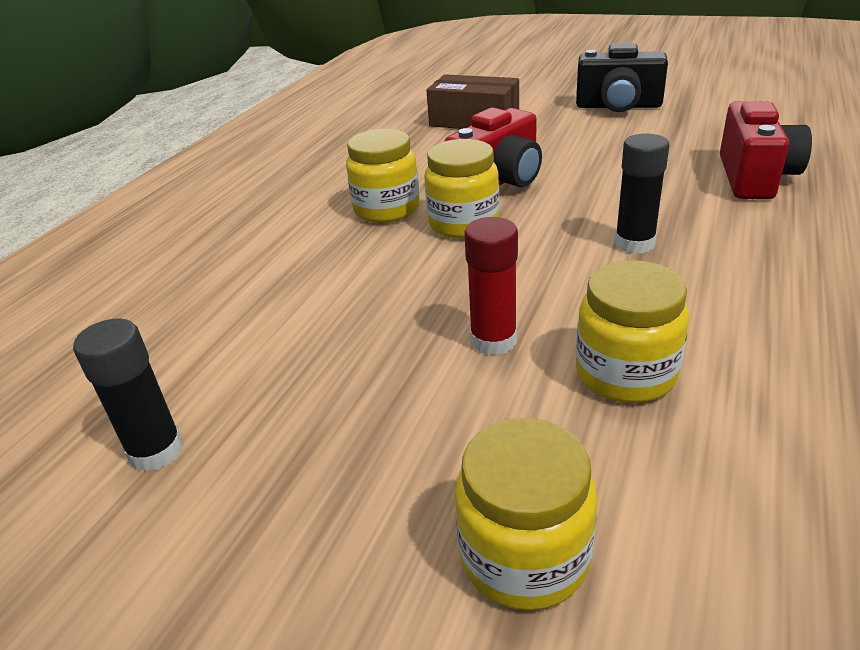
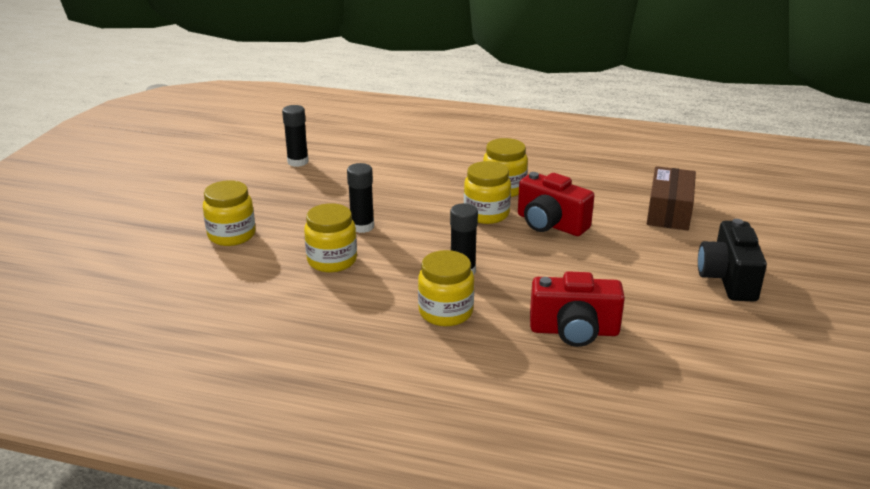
camera: 80 degrees right, 5 degrees down
red glue stick [464,217,518,355] -> black glue stick [347,163,374,233]
none -> yellow jar [418,250,474,326]

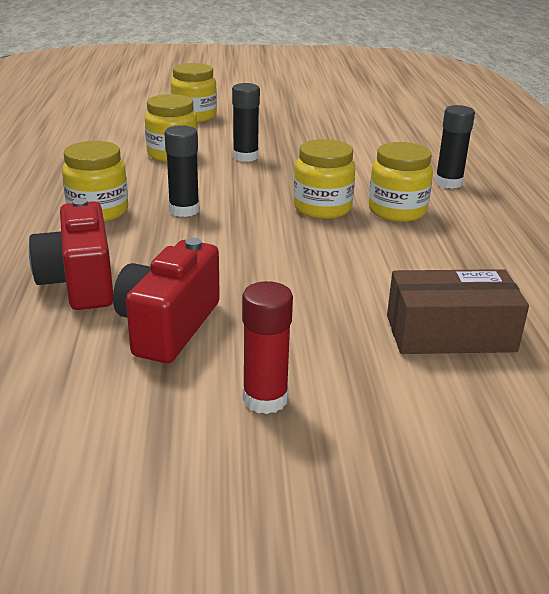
camera: 70 degrees right, 0 degrees up
black glue stick [282,105,309,167] -> black glue stick moved to [435,105,475,189]
red camera [518,172,595,236] -> red camera moved to [113,238,220,363]
black camera [698,219,767,302] -> red glue stick [242,281,293,414]

